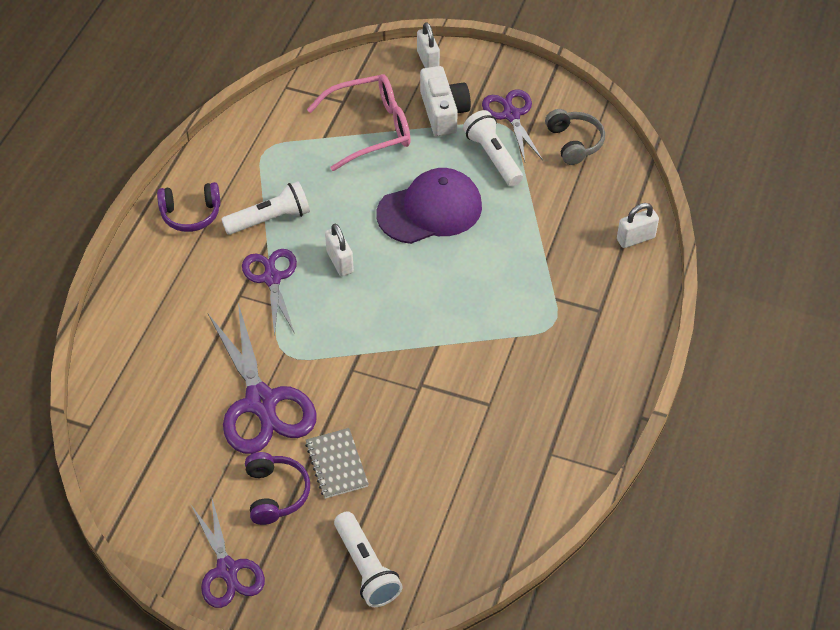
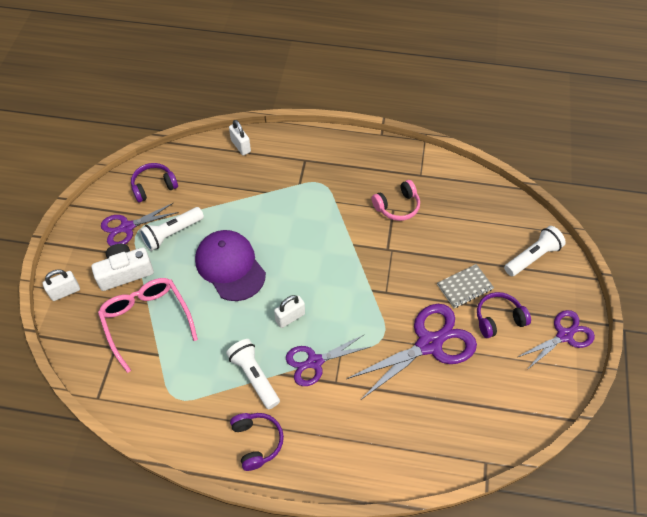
camera: 100 degrees left, 5 degrees up
grey headphones [545,109,605,165] -> purple headphones [131,163,178,202]
none -> pink headphones [372,180,420,221]

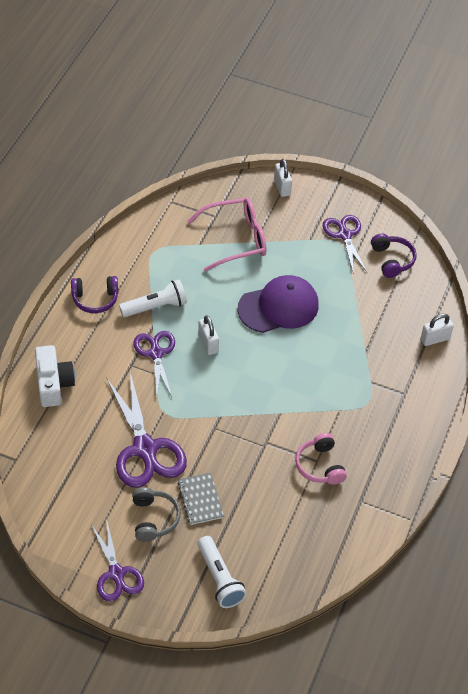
camera: 100 degrees right, 5 degrees down
white camera [91,244,154,291] -> white camera moved to [35,345,75,407]
white flashlight [139,207,204,251] -> none
purple headphones [477,292,531,338] -> grey headphones [132,487,181,542]

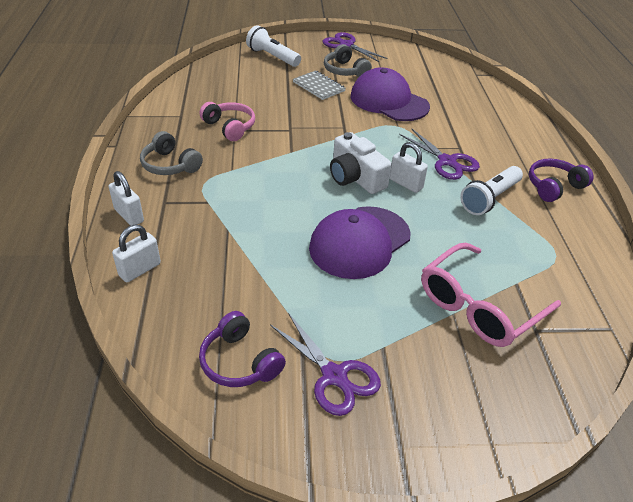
camera: 155 degrees right, 10 degrees down
white camera [35,345,75,407] -> white camera moved to [330,132,392,194]
purple scissors [107,372,187,488] -> purple cap [351,67,430,121]
white padlock [274,159,292,197] -> white padlock moved to [109,171,144,226]
none -> grey headphones [140,131,203,175]

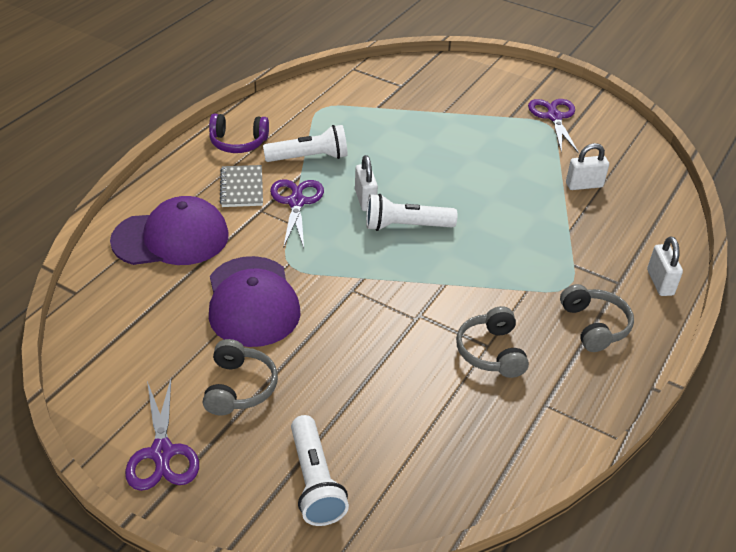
camera: 145 degrees left, 0 degrees up
white padlock [112,225,161,282] -> white padlock moved to [566,143,609,190]
pink headphones [199,102,255,141] -> grey headphones [456,306,529,378]
purple headphones [199,311,286,387] -> none
grey notebook [293,71,346,100] -> grey notebook moved to [220,165,263,207]
purple cap [309,206,410,279] -> purple cap moved to [110,196,229,265]
white camera [330,132,392,194] -> white flashlight [366,194,458,231]
pink glasses [421,243,561,347] -> none

